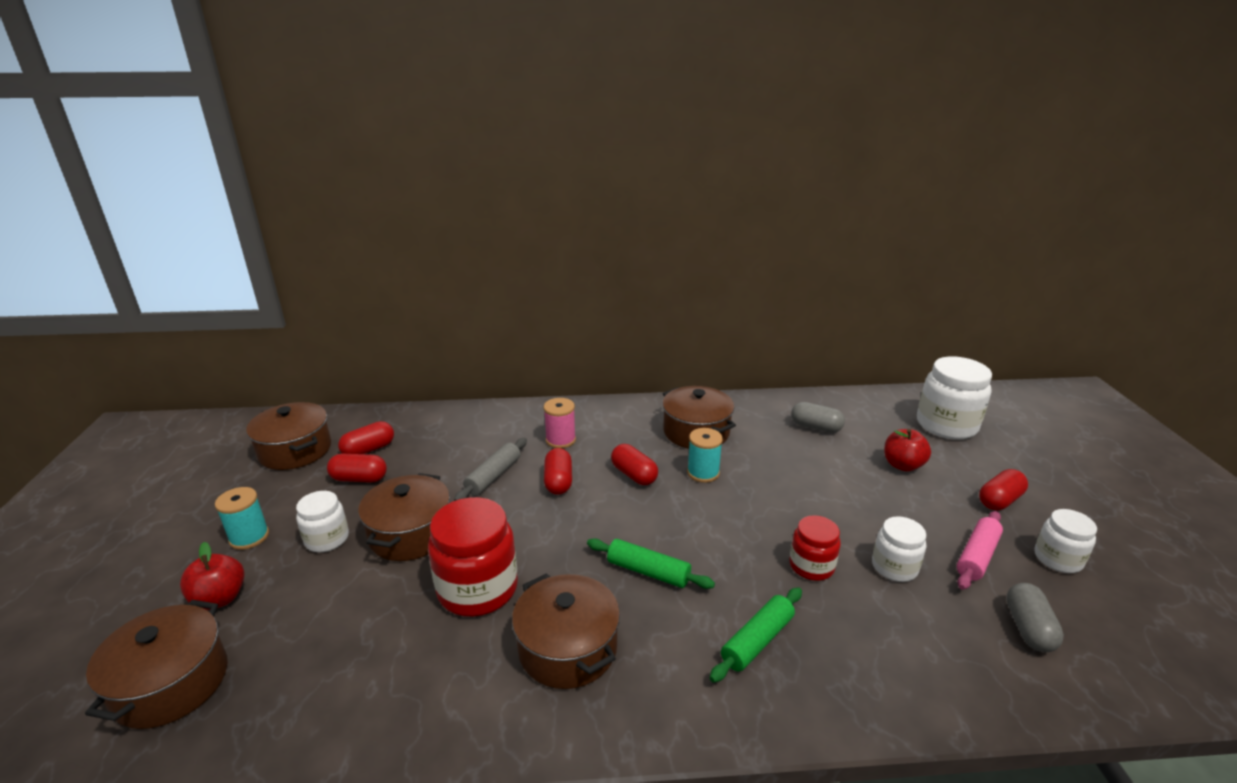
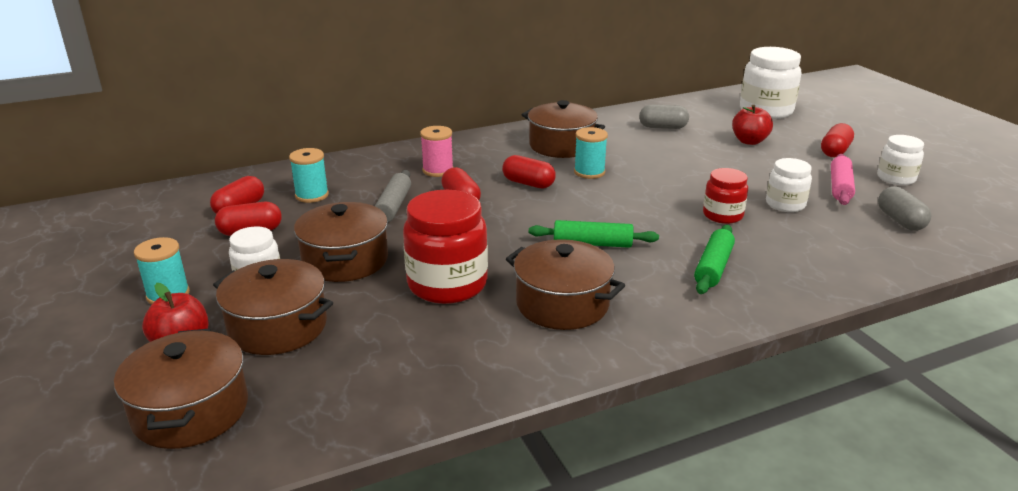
camera: 20 degrees left, 0 degrees up
brown pot [246,402,331,470] -> brown pot moved to [213,259,333,355]
none -> turquoise spool [289,148,329,203]

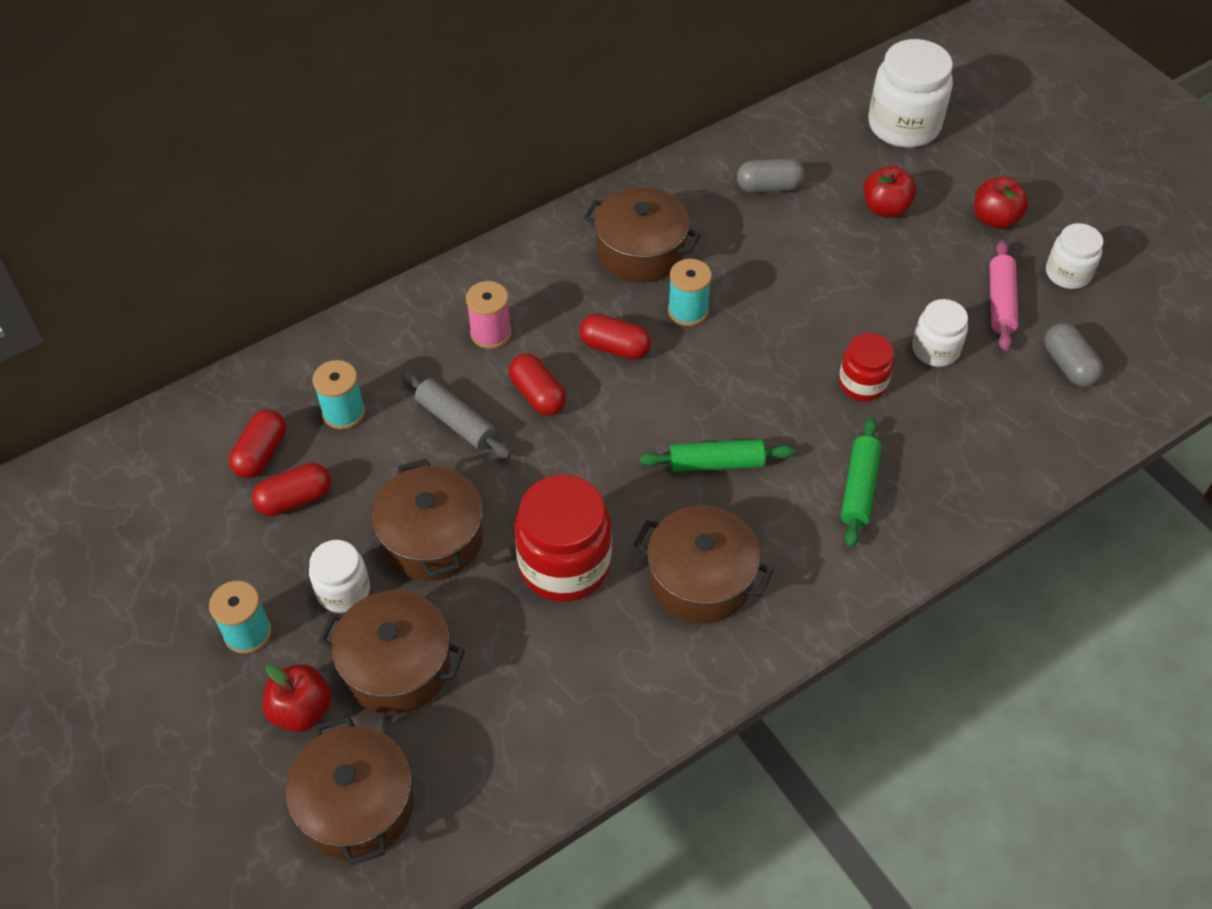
camera: 10 degrees left, 25 degrees up
grey rolling pin [375,170,411,222] -> grey rolling pin turned 45 degrees counterclockwise [401,371,511,459]
red capsule [821,123,854,157] -> red apple [974,177,1029,229]

